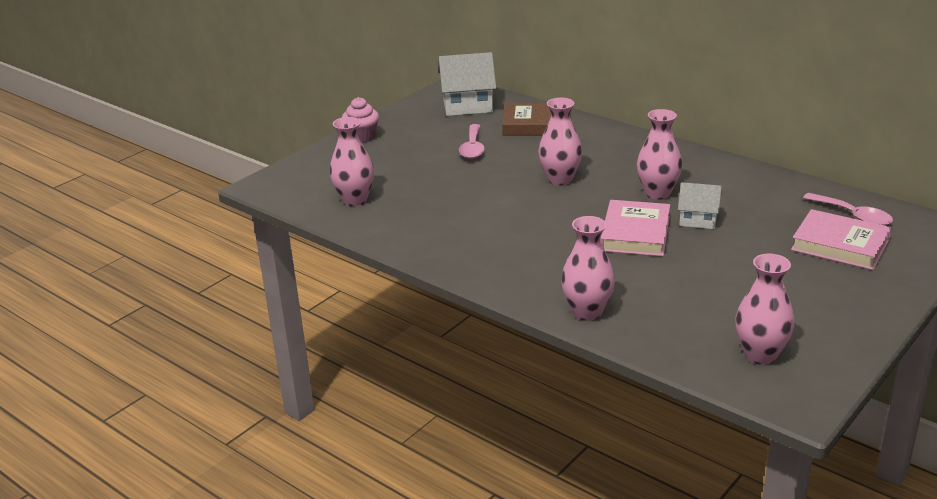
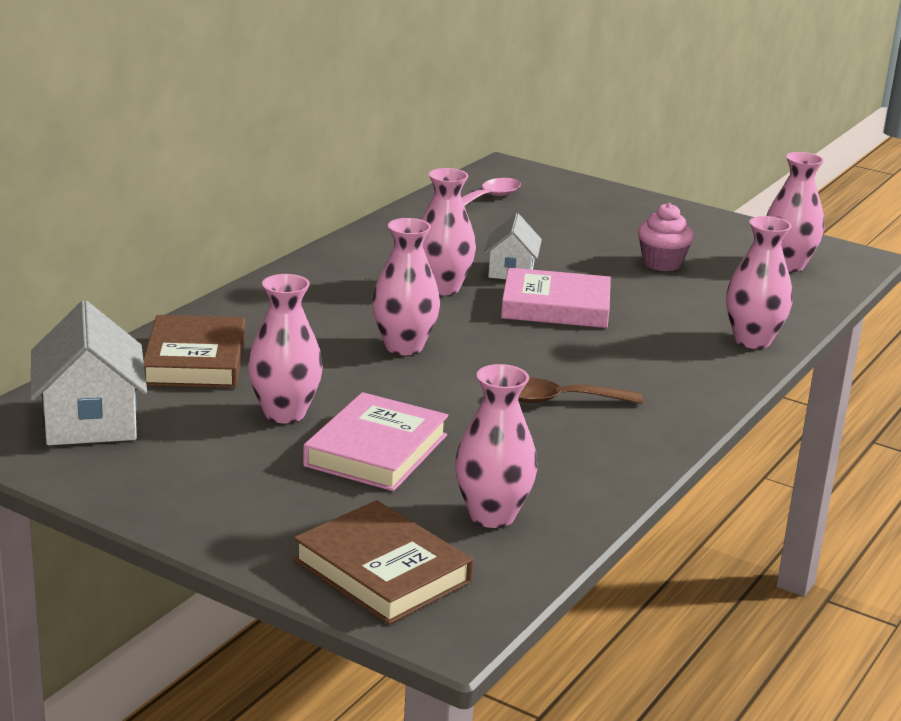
camera: 100 degrees left, 5 degrees down
pink cupcake [342,97,379,143] -> pink cupcake moved to [638,203,694,271]
pink spoon [459,124,485,159] -> pink vase [248,274,323,423]
pink book [791,209,892,270] -> pink book moved to [303,392,448,491]
none -> brown book [293,500,473,625]
none -> brown spoon [518,378,643,404]

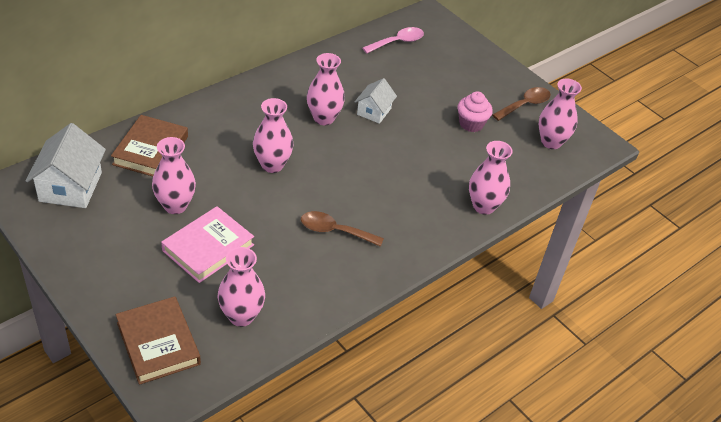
camera: 15 degrees right, 20 degrees up
pink book [501,267,611,328] -> none
none -> brown spoon [492,87,551,121]

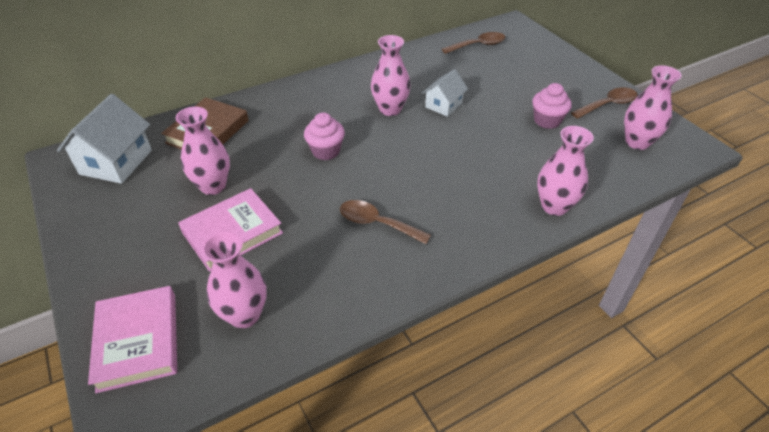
camera: 15 degrees right, 0 degrees up
brown book [116,296,201,385] -> pink book [88,286,177,393]
pink vase [253,98,293,173] -> pink cupcake [304,112,345,160]
pink spoon [362,27,424,53] -> brown spoon [442,32,505,54]

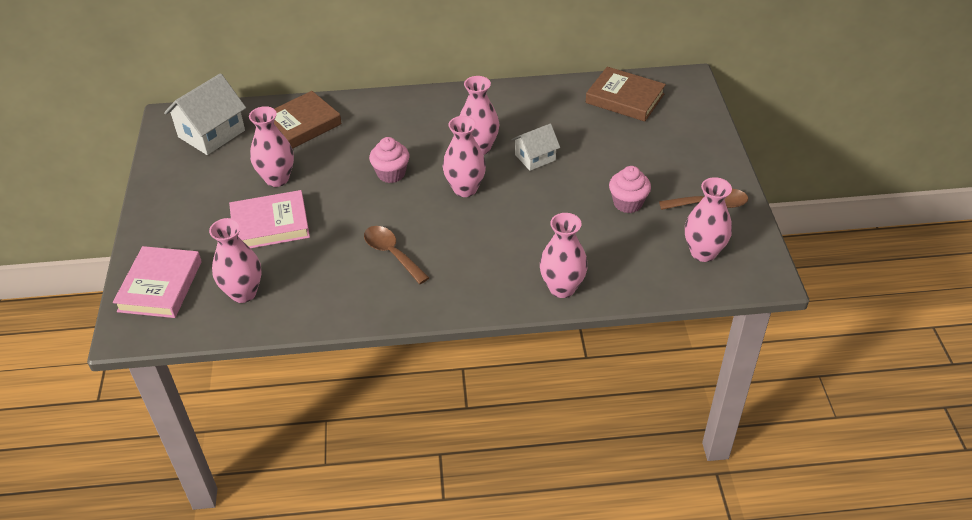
camera: 25 degrees right, 0 degrees up
brown spoon [442,32,505,54] -> brown book [586,67,666,122]
none -> pink vase [443,116,486,197]

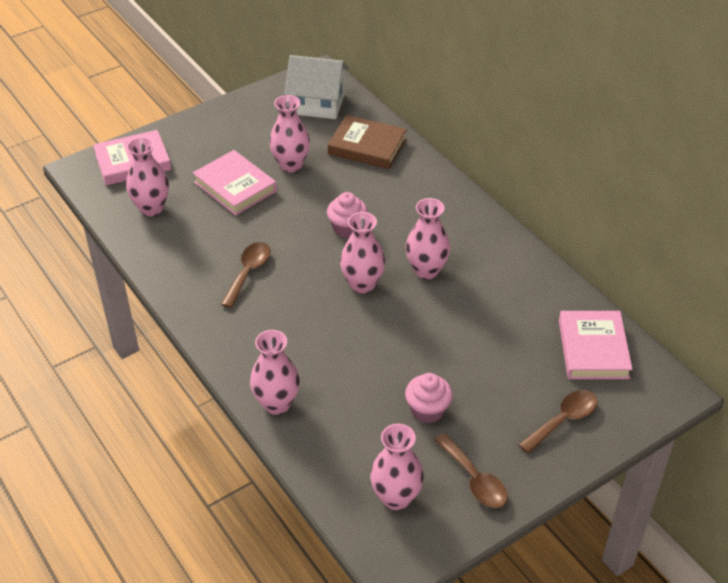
camera: 60 degrees right, 0 degrees up
white house [511,124,560,171] -> none
brown book [586,67,666,122] -> pink book [559,311,633,379]
none -> brown spoon [519,390,597,454]

